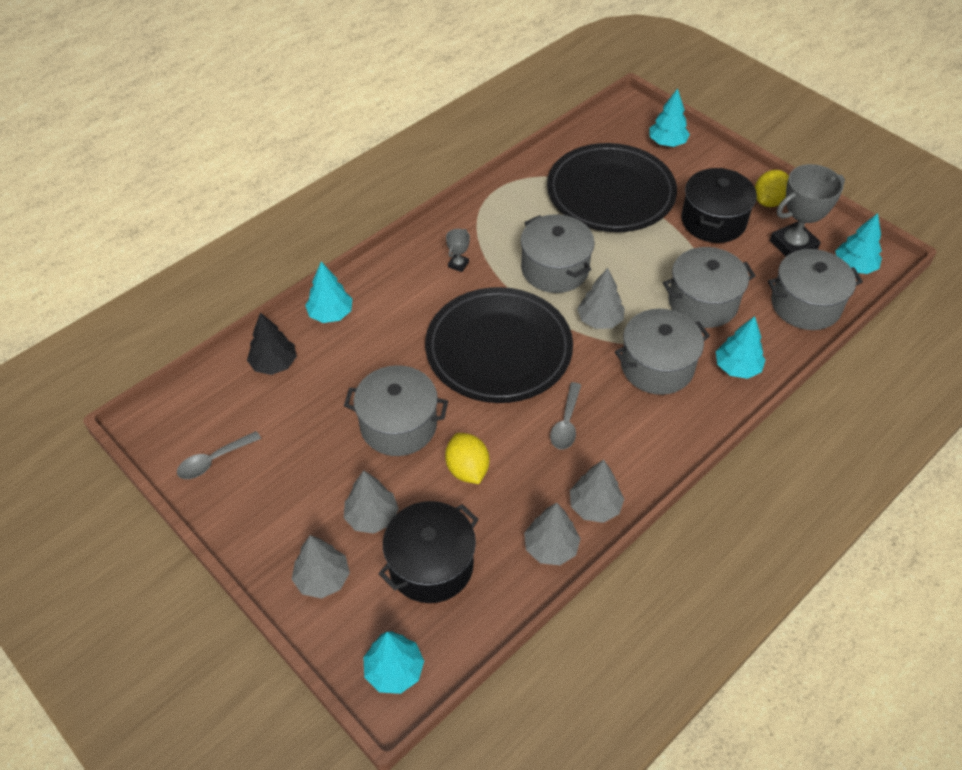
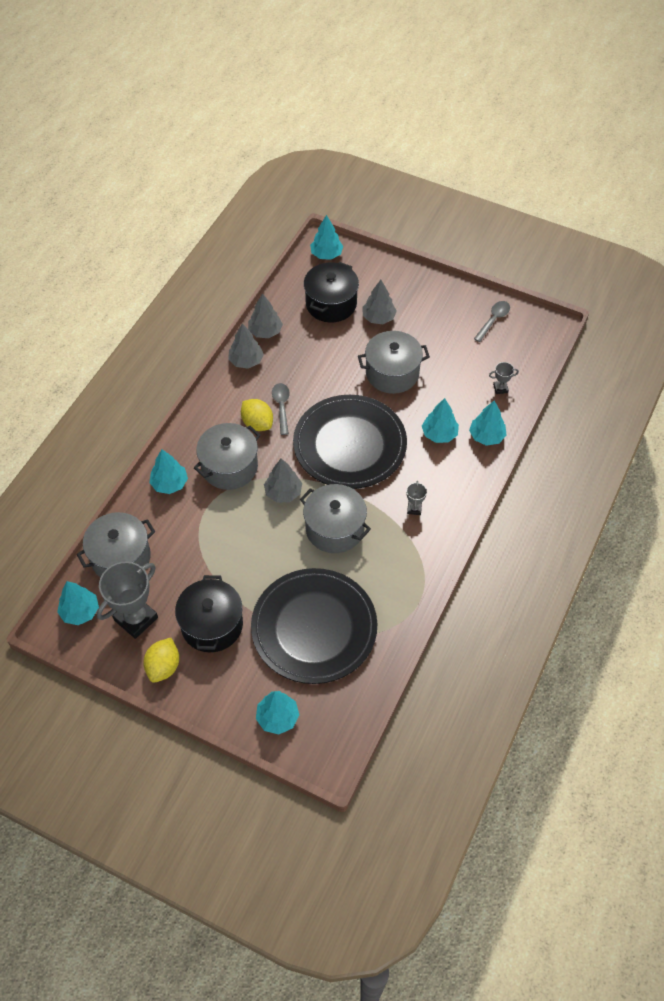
camera: 160 degrees right, 5 degrees up
black tree [247,312,297,375] -> grey trophy [489,362,519,394]
grey tree [292,535,350,599] -> none
yellow lemon [445,433,489,484] -> yellow lemon moved to [241,399,273,431]
grey pot [663,247,756,328] -> none
none -> turquoise tree [422,398,459,443]

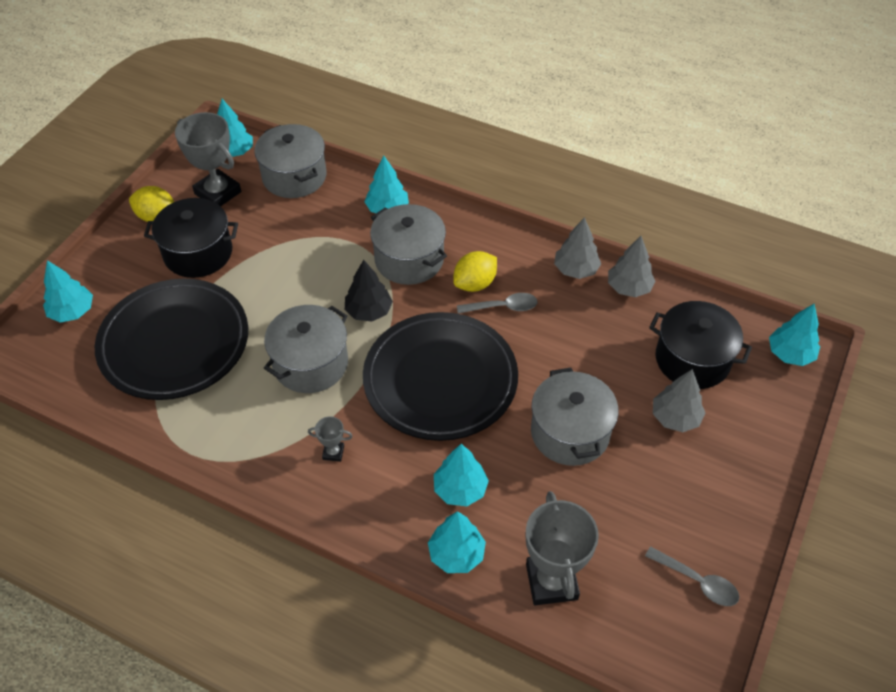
camera: 90 degrees right, 5 degrees down
grey tree [264,458,302,503] -> black tree [345,260,393,322]
grey trophy [489,362,519,394] -> grey trophy [525,491,599,605], size x2.19

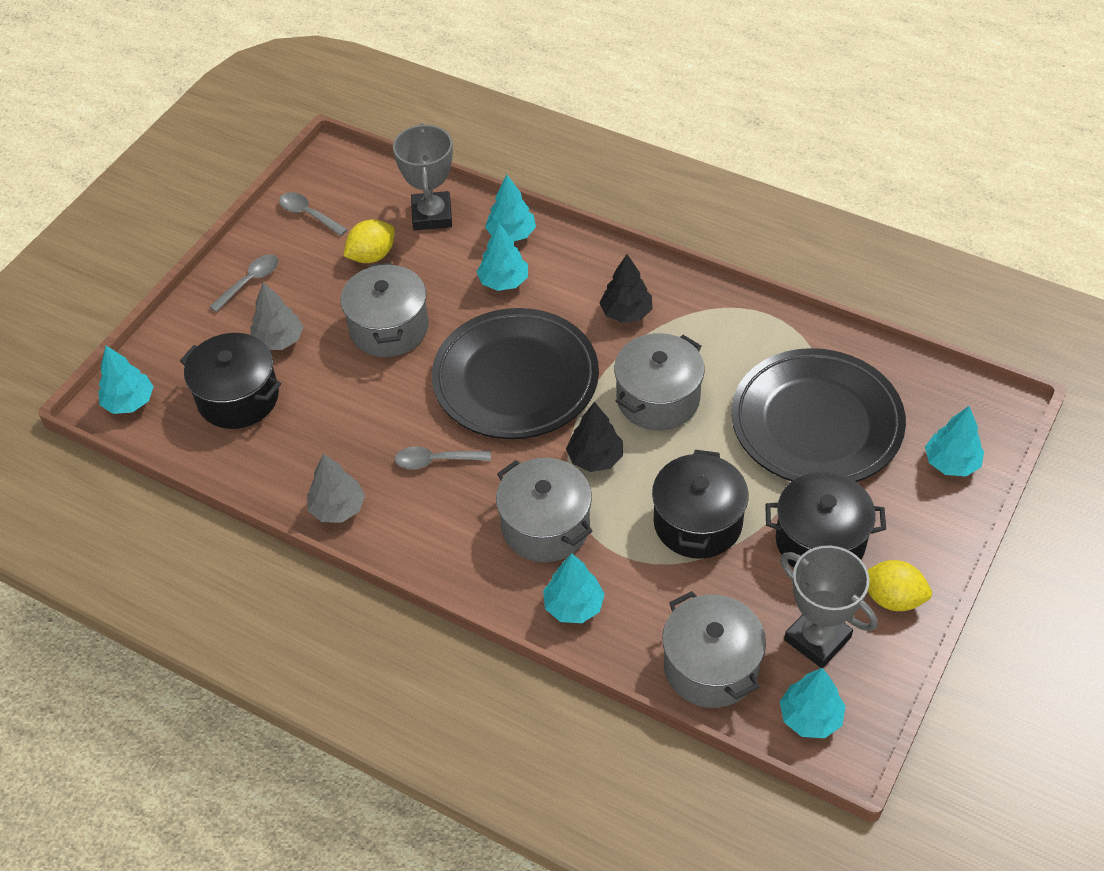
camera: 175 degrees left, 0 degrees up
grey trophy [308,416,353,462] -> black tree [599,254,652,323]
yellow lemon [453,251,497,292] -> yellow lemon moved to [344,220,395,263]
grey tree [608,236,655,297] -> none
none -> grey spoon [209,254,279,312]
none -> black pot [652,450,749,559]

